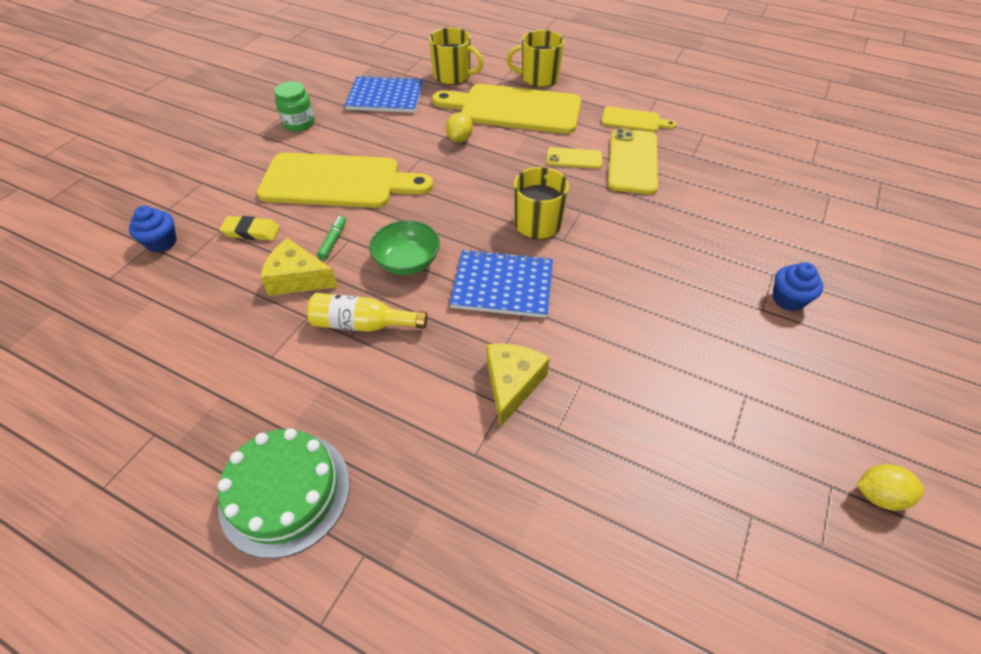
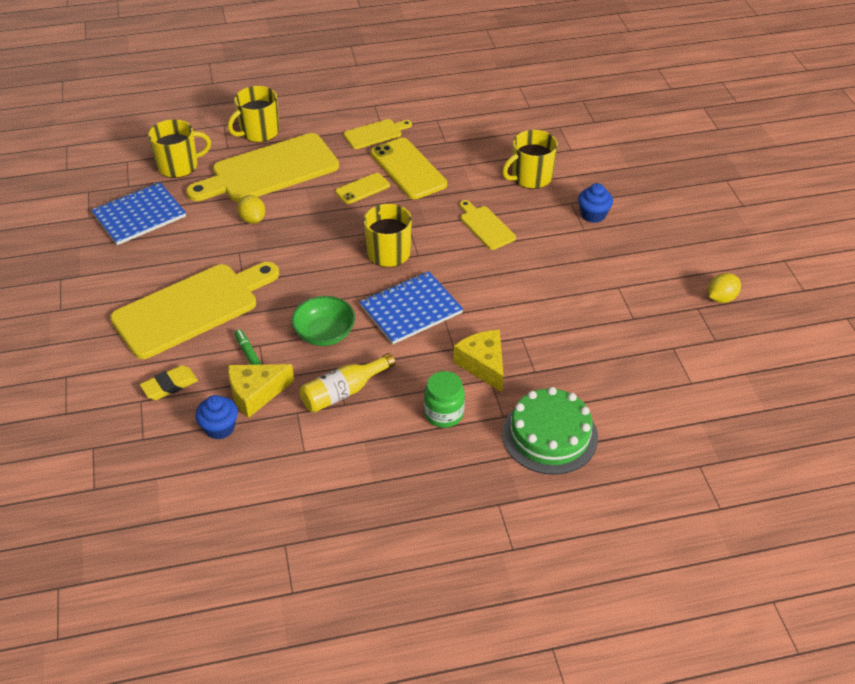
camera: 40 degrees left, 5 degrees down
blue cupcake [129,206,177,253] -> blue cupcake moved to [195,395,238,439]
green cake [218,428,350,559] -> green cake moved to [502,387,598,475]
green jar [274,81,315,131] -> green jar moved to [424,371,465,428]
none -> yellow cutting board [460,200,516,250]
none -> yellow mug [502,130,558,189]

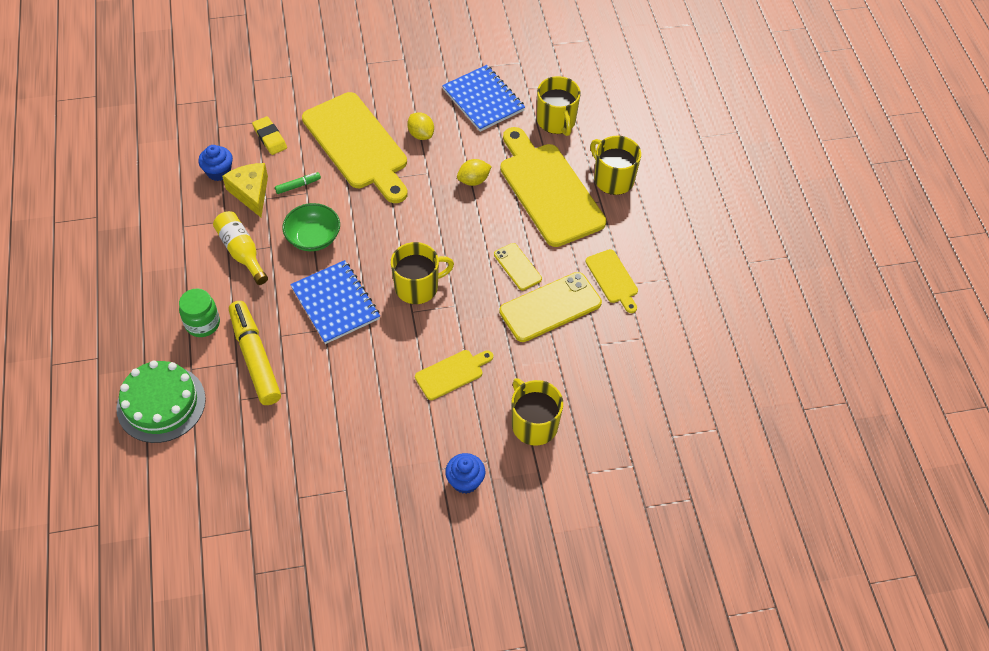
camera: 90 degrees right, 10 degrees up
yellow cheese [453,330,504,392] -> yellow marker [229,301,281,405]
yellow lemon [708,273,741,303] -> yellow lemon moved to [407,112,434,140]

